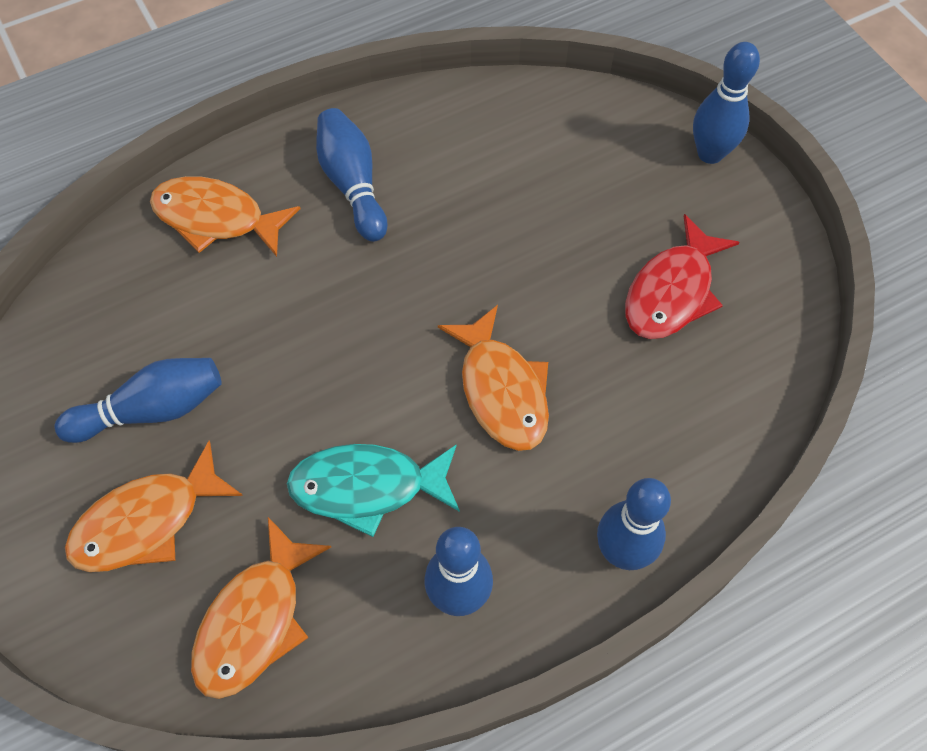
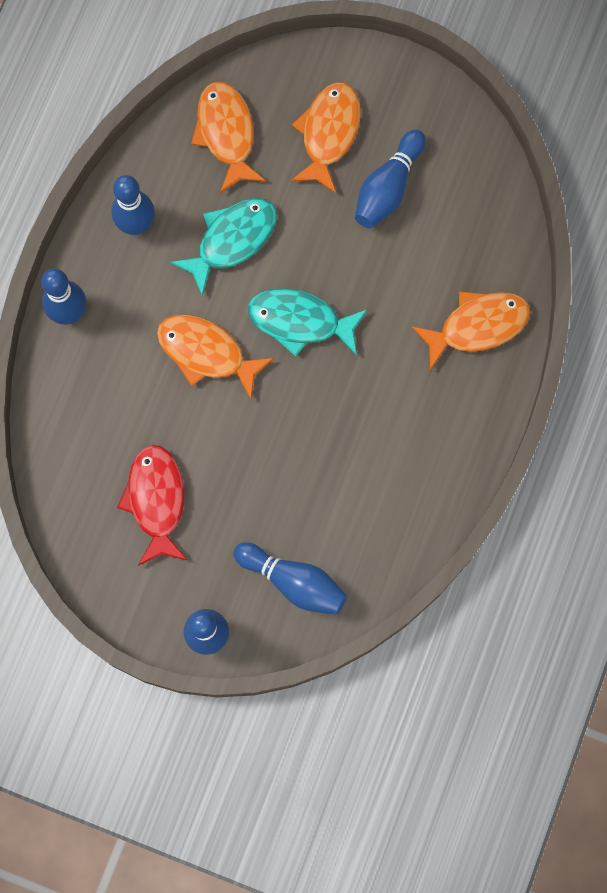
camera: 140 degrees right, 15 degrees up
blue bowling pin [316,108,387,242] -> blue bowling pin moved to [233,542,347,615]
none -> turquoise fish [248,288,368,357]

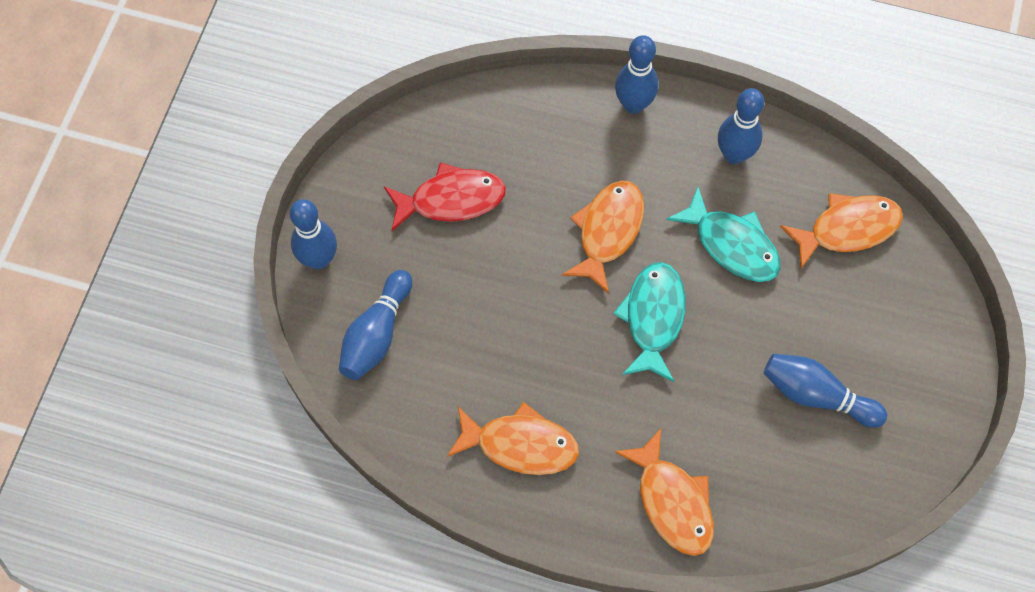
camera: 85 degrees right, 10 degrees down
orange fish [290,82,361,193] -> orange fish moved to [447,402,579,475]

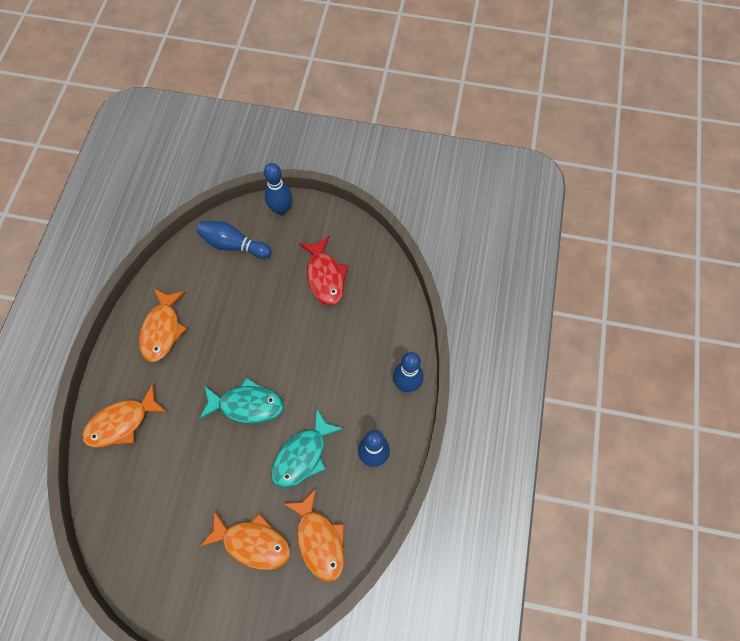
camera: 85 degrees right, 0 degrees up
orange fish [562,180,644,294] -> orange fish moved to [199,510,291,570]
blue bowling pin [764,354,887,428] -> none

